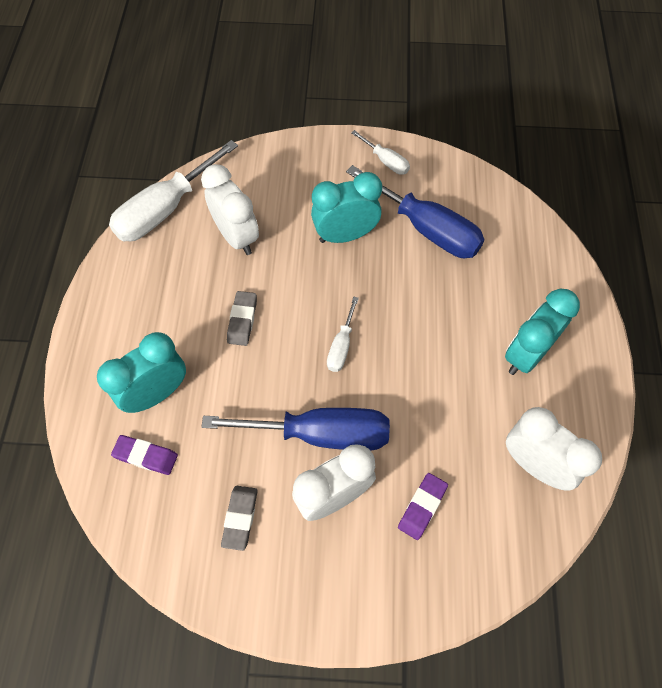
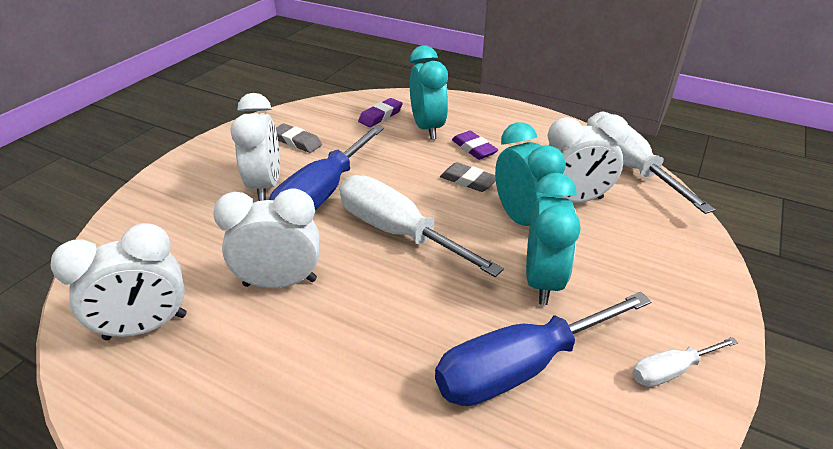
camera: 115 degrees right, 25 degrees down
white screwdriver [327,297,359,372] -> white screwdriver [340,175,504,277], size x2.04
purple eraser [398,473,448,540] -> purple eraser moved to [452,131,498,160]
turquoise clock [505,288,580,375] -> turquoise clock moved to [495,122,566,226]
none -> white clock [213,189,320,288]

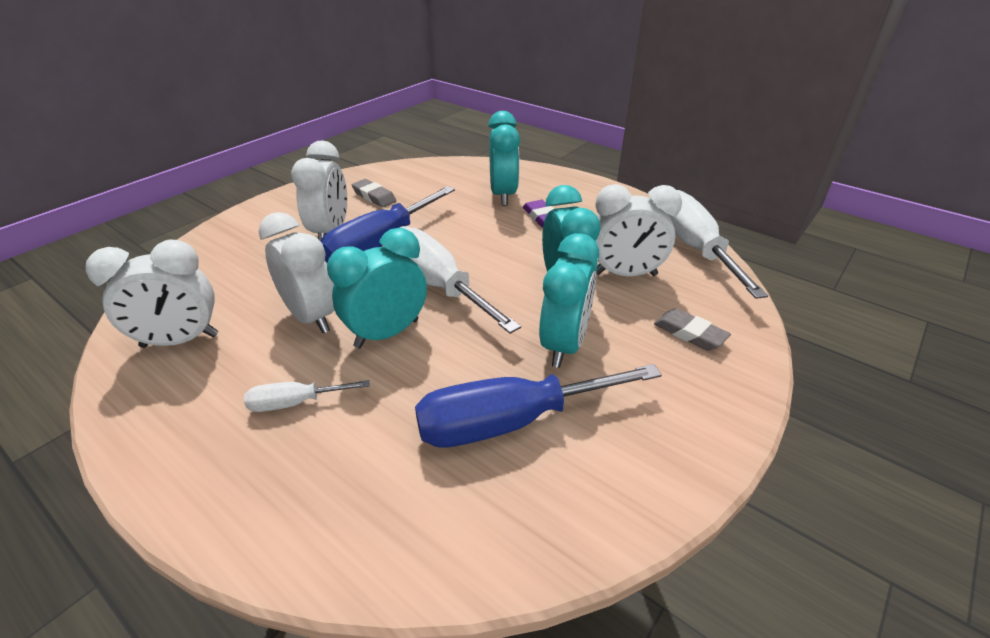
camera: 10 degrees right, 0 degrees up
white clock [213,189,320,288] -> white clock turned 45 degrees clockwise [259,212,334,333]
purple eraser [358,98,403,127] -> none
grey eraser [440,162,496,192] -> grey eraser moved to [654,308,731,351]
white screwdriver [632,337,738,387] -> white screwdriver moved to [244,380,369,412]
none -> turquoise clock [327,228,427,348]

